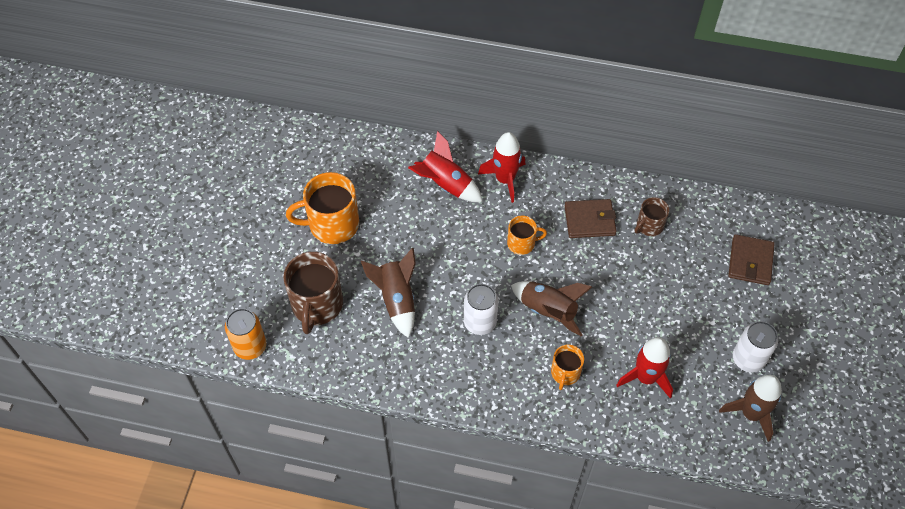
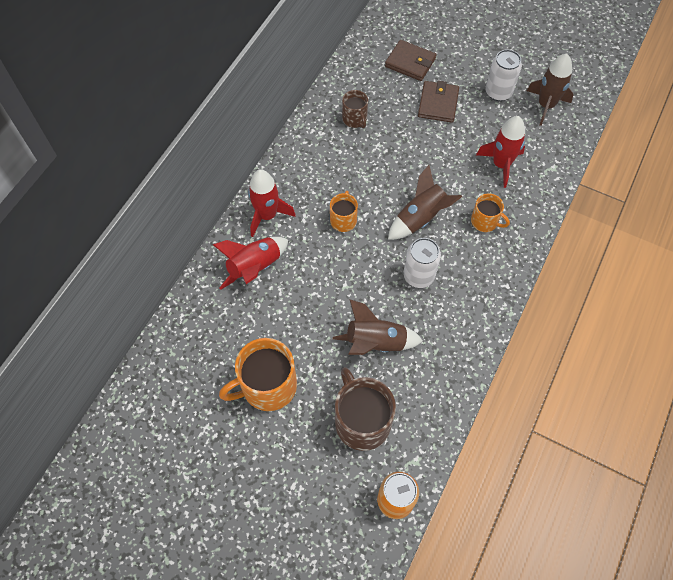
camera: 75 degrees left, 5 degrees up
brown mug [283,252,343,334] -> brown mug turned 135 degrees counterclockwise [335,367,396,451]
orange mug [286,172,359,244] -> orange mug turned 60 degrees clockwise [219,338,297,411]
brown wallet [564,199,617,238] -> brown wallet moved to [418,80,459,123]

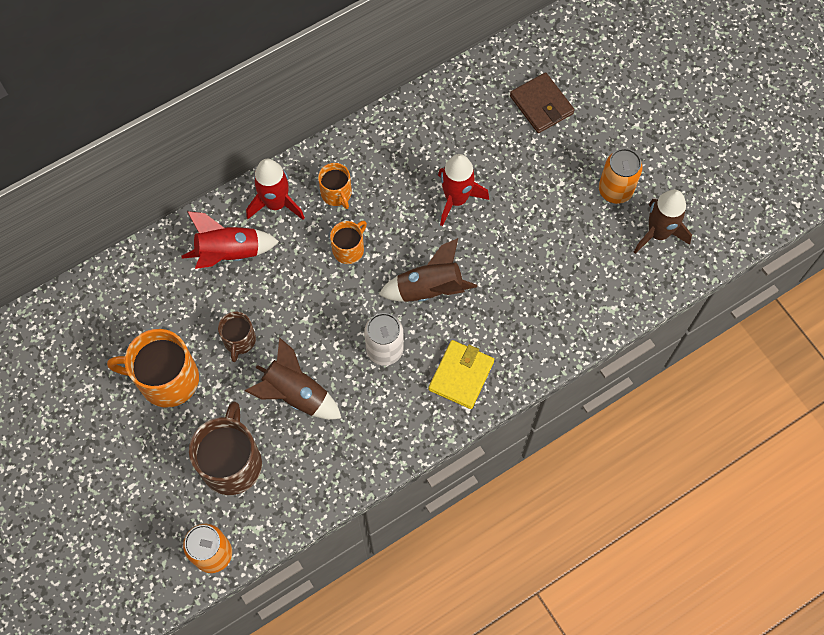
camera: 30 degrees right, 5 degrees up
brown mug [342,90,368,128] -> brown mug moved to [218,312,256,362]
brown wallet [418,80,459,123] -> none
orange mug [471,194,510,232] -> orange mug moved to [318,163,352,209]
red rocket [476,116,525,188] -> red rocket moved to [438,154,489,226]
white can [485,49,522,101] -> orange can [599,148,643,204]
none -> yellow wallet [429,340,494,409]

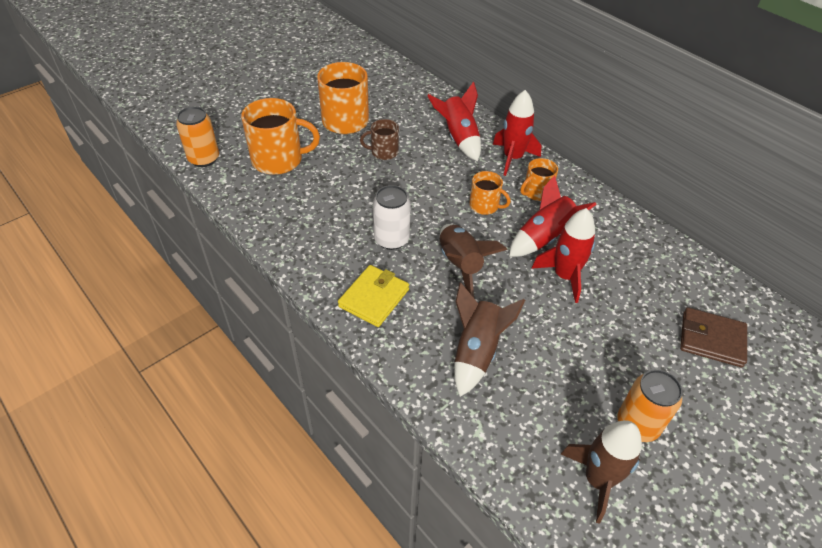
camera: 80 degrees right, 20 degrees down
brown mug [189,402,262,495] -> orange mug [241,98,320,175]
brown rocket [245,338,341,420] -> brown rocket moved to [454,282,525,397]
yellow wallet [429,340,494,409] -> yellow wallet turned 75 degrees counterclockwise [338,265,409,327]
brown wallet [510,72,574,133] -> brown wallet turned 60 degrees clockwise [680,307,747,367]
none -> red rocket [509,175,597,257]

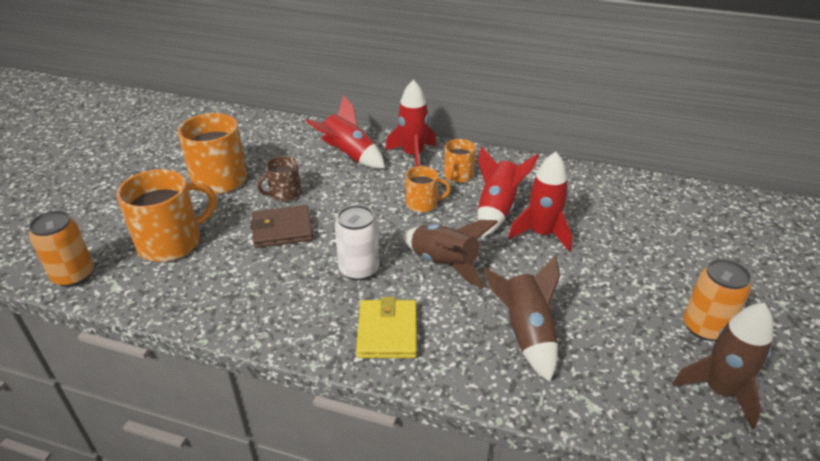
camera: 30 degrees left, 10 degrees down
brown wallet [680,307,747,367] -> brown wallet moved to [250,205,313,248]

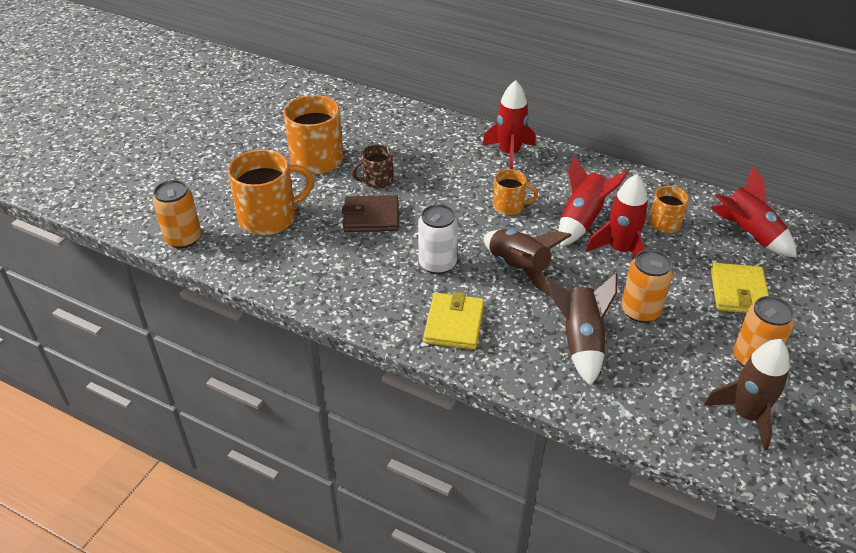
camera: 10 degrees right, 5 degrees up
red rocket [306,95,385,169] -> red rocket moved to [710,166,797,258]
orange mug [444,139,476,183] -> orange mug moved to [649,186,689,233]
none -> orange can [621,250,673,323]
none -> yellow wallet [711,263,769,313]

